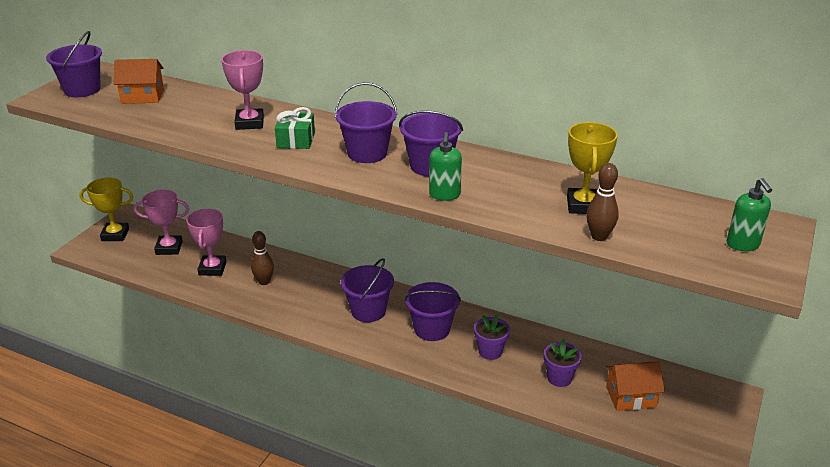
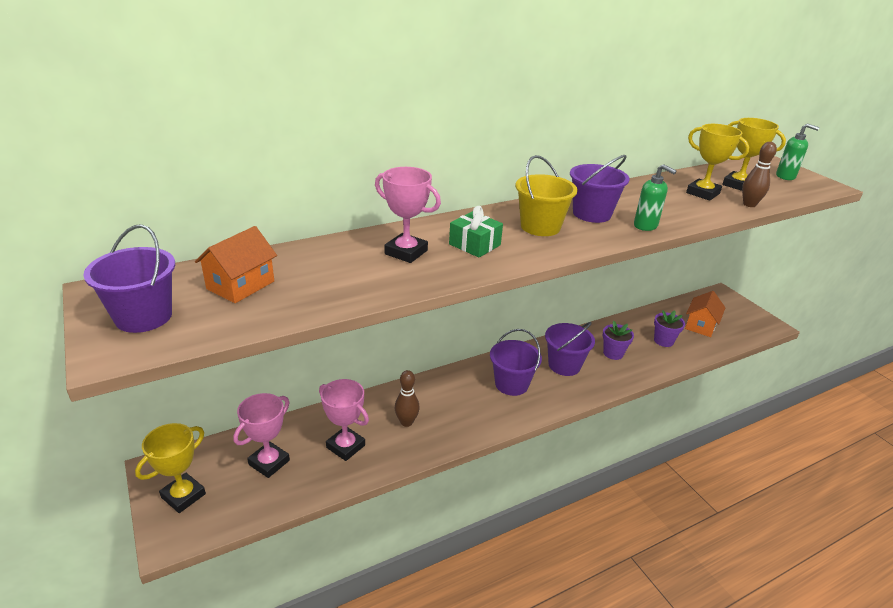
camera: 55 degrees left, 0 degrees up
purple bucket [335,82,398,163] -> yellow bucket [515,155,578,236]
none -> yellow trophy [722,118,786,191]

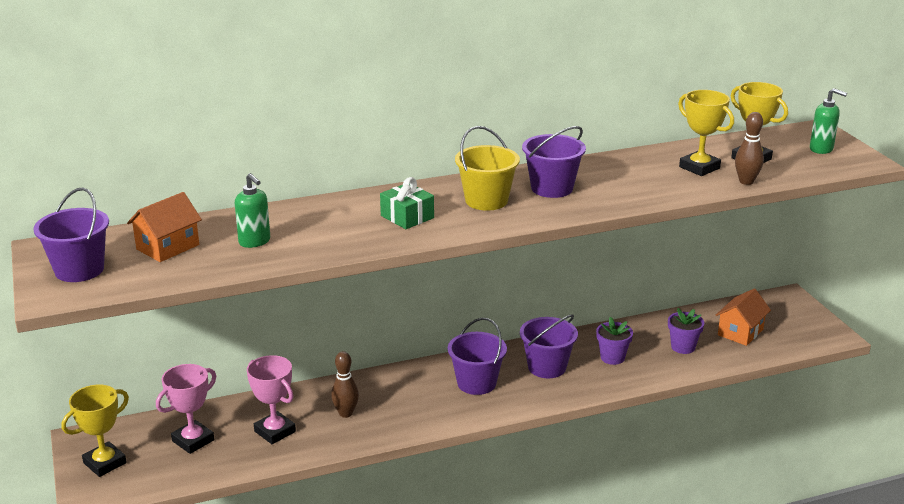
camera: 10 degrees right, 5 degrees down
pink trophy [375,167,441,263] -> none
green soap dispenser [634,164,676,231] -> green soap dispenser moved to [235,173,270,248]

